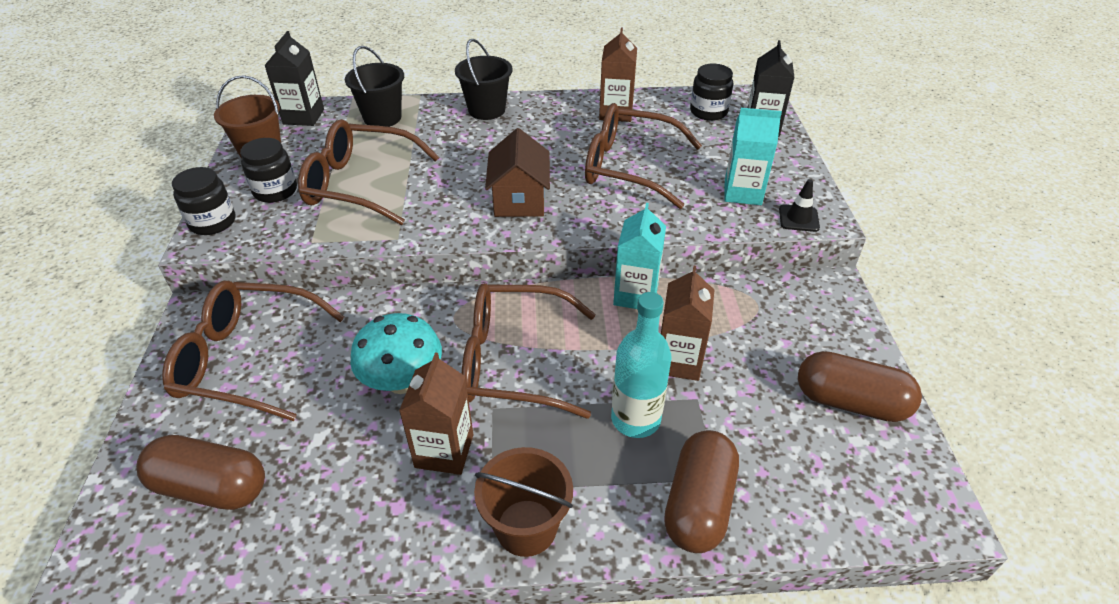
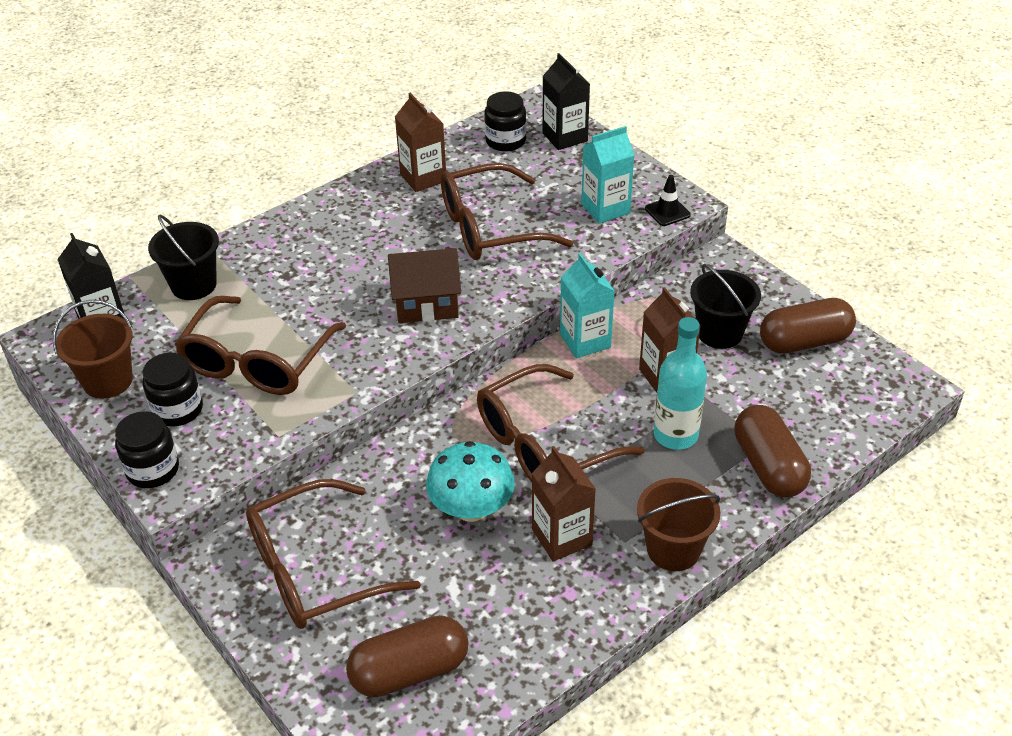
camera: 35 degrees left, 0 degrees up
brown glasses [298,119,439,225] -> brown glasses turned 45 degrees counterclockwise [174,296,346,395]
black bucket [455,39,513,120] -> black bucket moved to [690,264,761,349]
brown house [485,128,550,217] -> brown house turned 60 degrees counterclockwise [388,248,461,323]

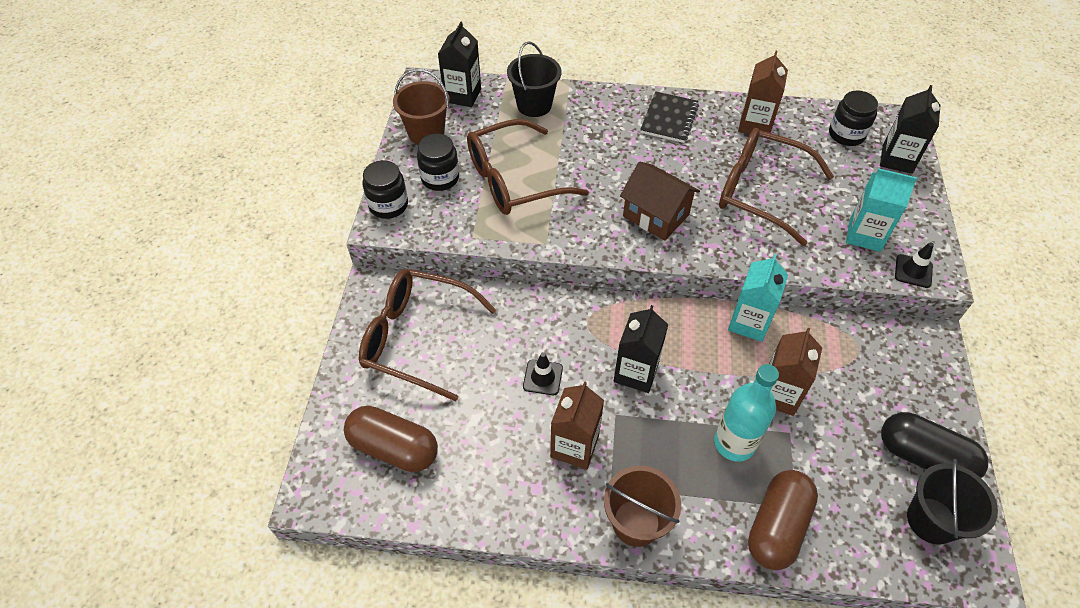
camera: 45 degrees right, 10 degrees up
turquoise mushroom [426,441,515,522] -> black traffic cone [523,352,563,395]
brown glasses [477,364,645,482] -> black carton [614,305,668,393]
black bucket [690,264,761,349] -> black bucket moved to [907,459,998,544]
brown capsule [760,298,856,353] -> black capsule [881,412,988,478]
none -> black notebook [640,91,699,143]

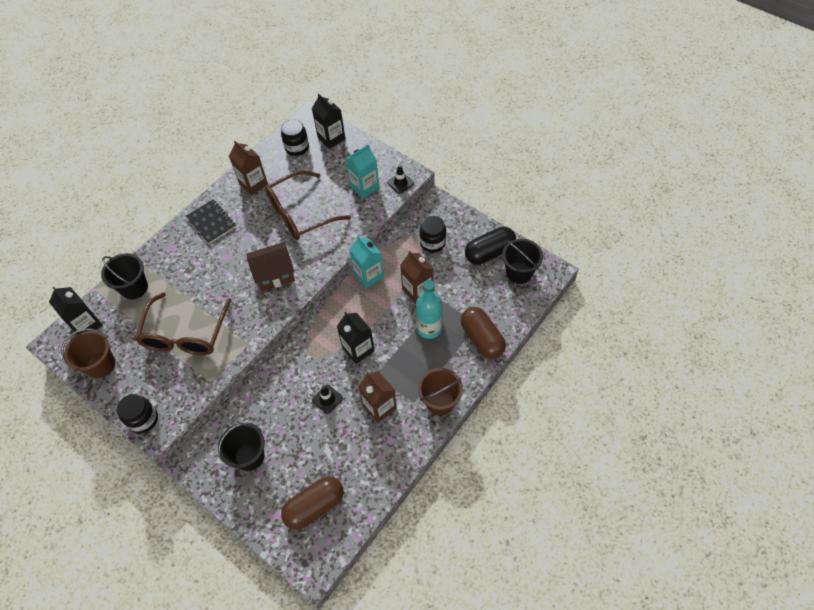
camera: 55 degrees left, 5 degrees up
brown glasses [359,269,496,401] -> black bucket [218,423,265,471]
black jar [417,134,459,191] -> black jar moved to [419,216,446,253]

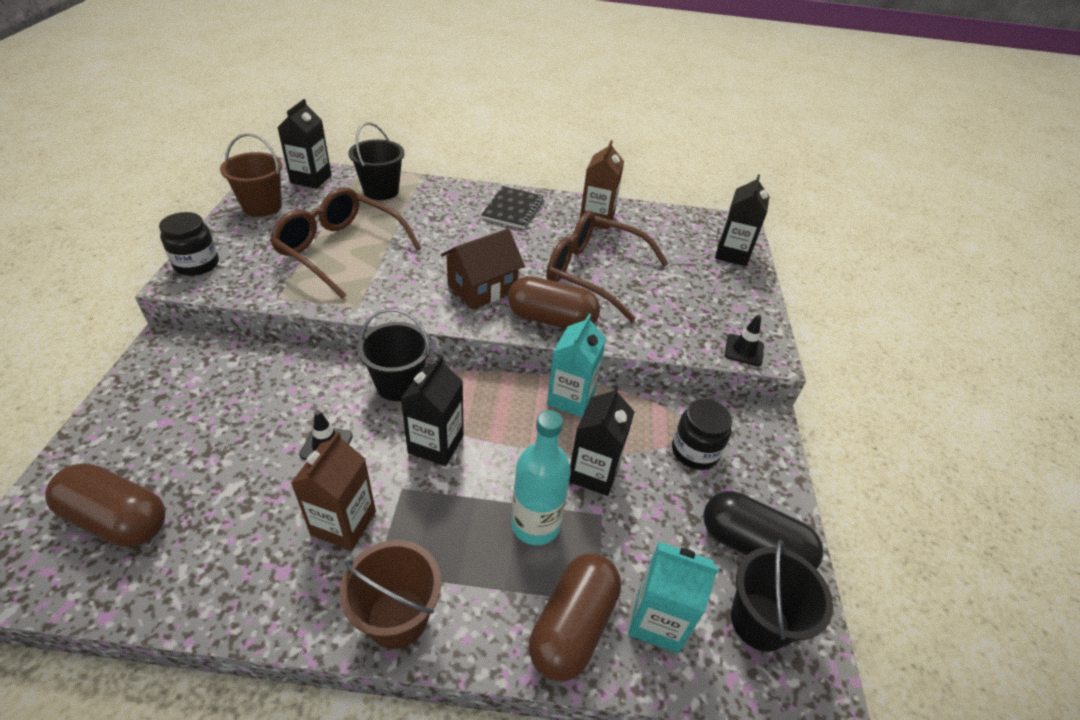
camera: 50 degrees right, 15 degrees down
brown glasses [135,292,232,355] -> brown glasses turned 60 degrees clockwise [270,187,421,299]
black bucket [218,423,265,471] -> black bucket moved to [357,308,431,401]
brown house [247,242,295,292] -> brown house turned 75 degrees counterclockwise [441,229,525,310]
black jar [281,120,309,156] -> none
turquoise carton [345,144,379,199] -> turquoise carton moved to [628,542,719,653]
brown carton [400,251,433,304] -> black carton [569,386,635,496]
none -> brown capsule [508,276,600,329]

